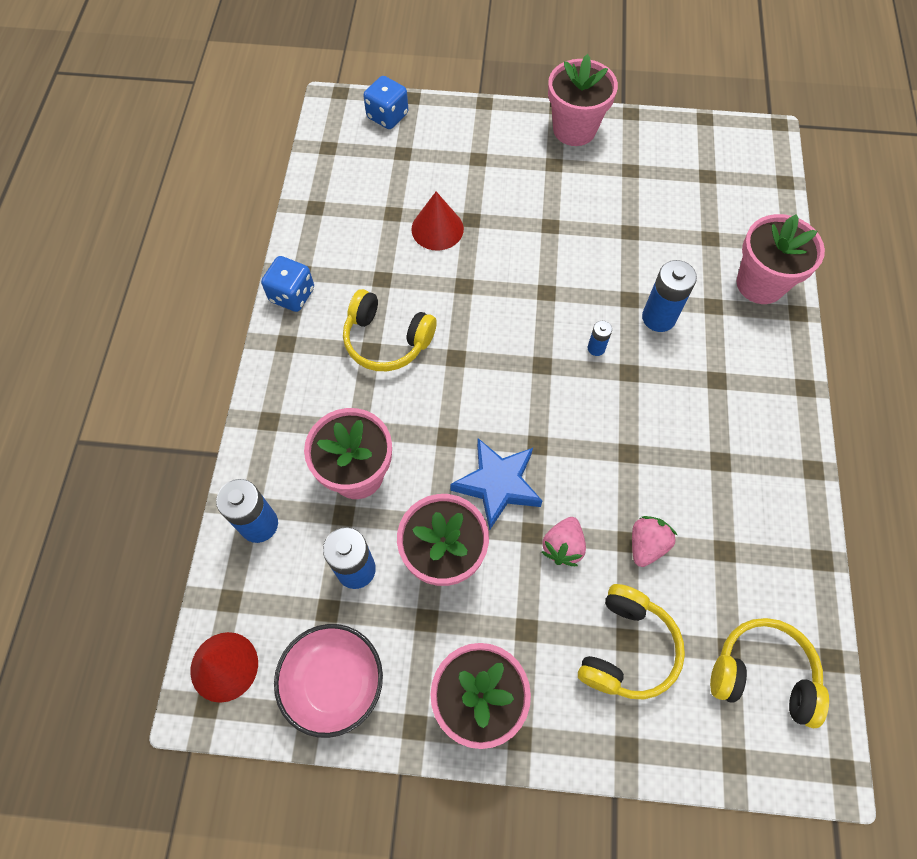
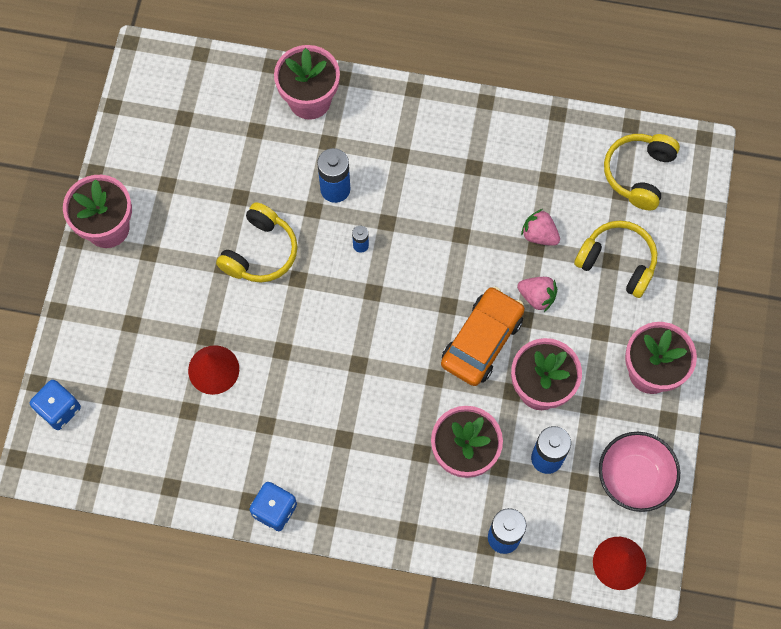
camera: 85 degrees left, 5 degrees up
yellow headphones [343,289,437,371] -> yellow headphones moved to [216,202,297,283]
blue star [450,438,542,530] -> orange car [441,287,525,386]

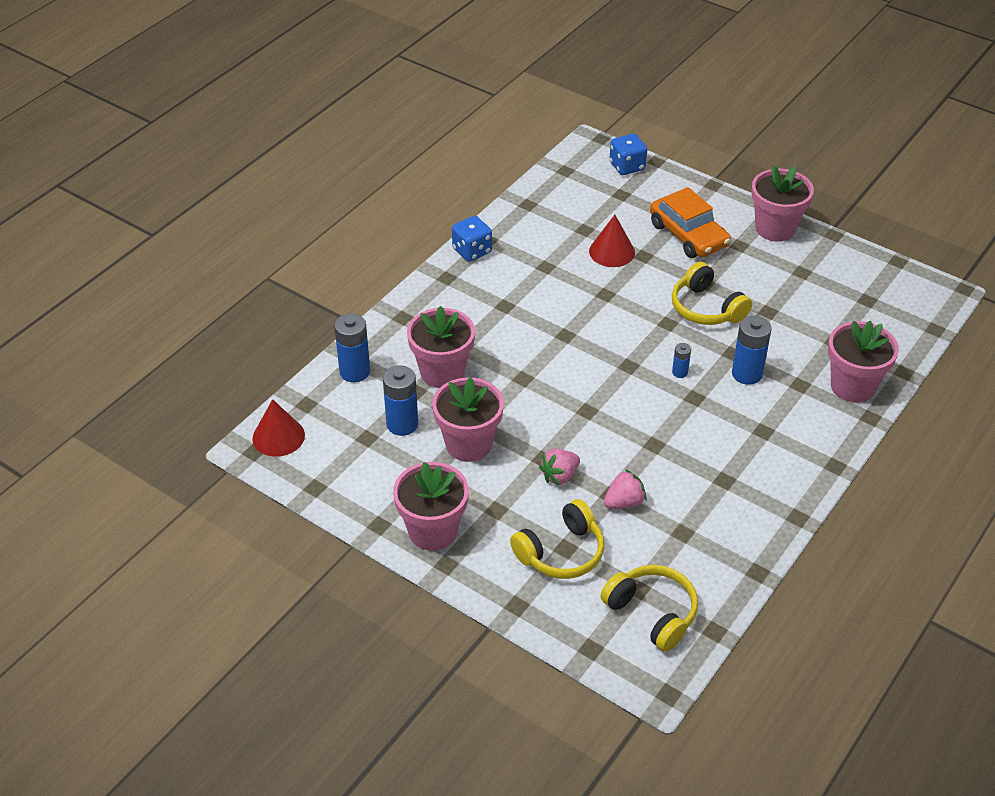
camera: 115 degrees right, 25 degrees down
orange car [441,287,525,386] -> orange car moved to [650,187,731,258]
pink bowl [599,432,680,512] -> none

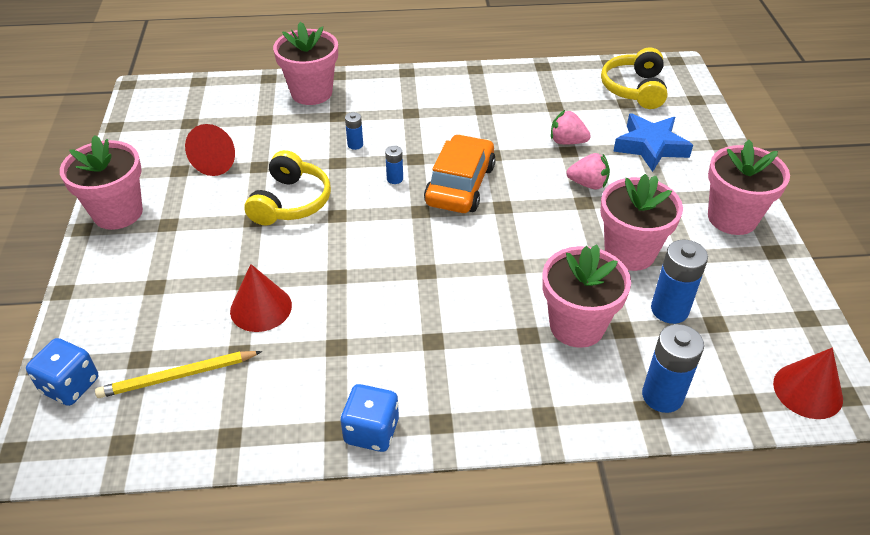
camera: 130 degrees left, 0 degrees up
yellow headphones [510,499,604,579] -> blue star [613,113,693,172]
orange car [650,187,731,258] -> orange car moved to [424,134,496,213]
blue battery [732,316,772,385] -> blue battery [345,112,363,150], size x0.52
none -> yellow pencil [95,351,262,398]
none -> red cone [185,124,235,176]

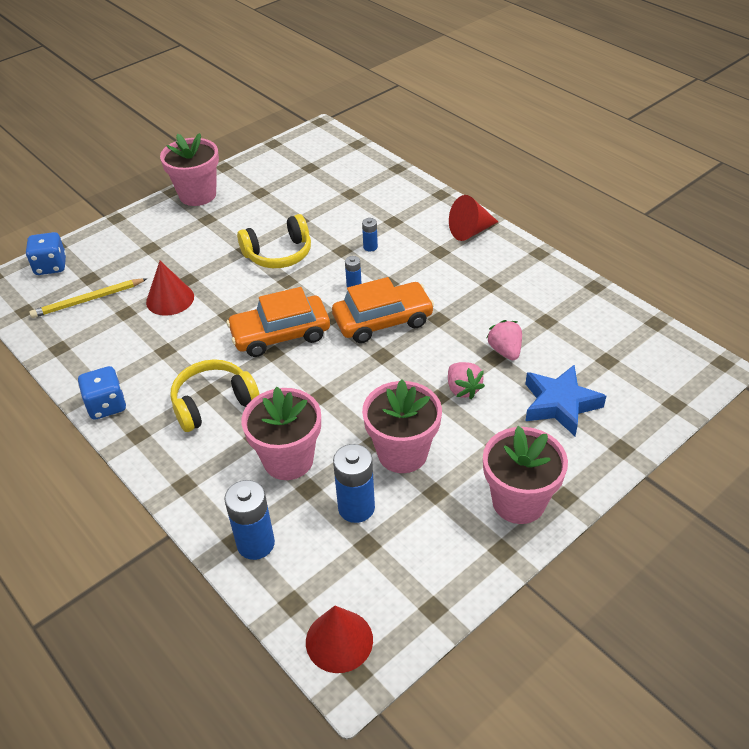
camera: 55 degrees right, 0 degrees up
yellow pencil [95,351,262,398] -> yellow pencil turned 60 degrees counterclockwise [29,278,147,318]
red cone [185,124,235,176] -> red cone moved to [449,195,498,241]
pink flower pot [273,22,338,105] -> none
yellow headphones [601,47,668,109] -> yellow headphones moved to [171,359,259,432]
none -> orange car [226,287,330,357]

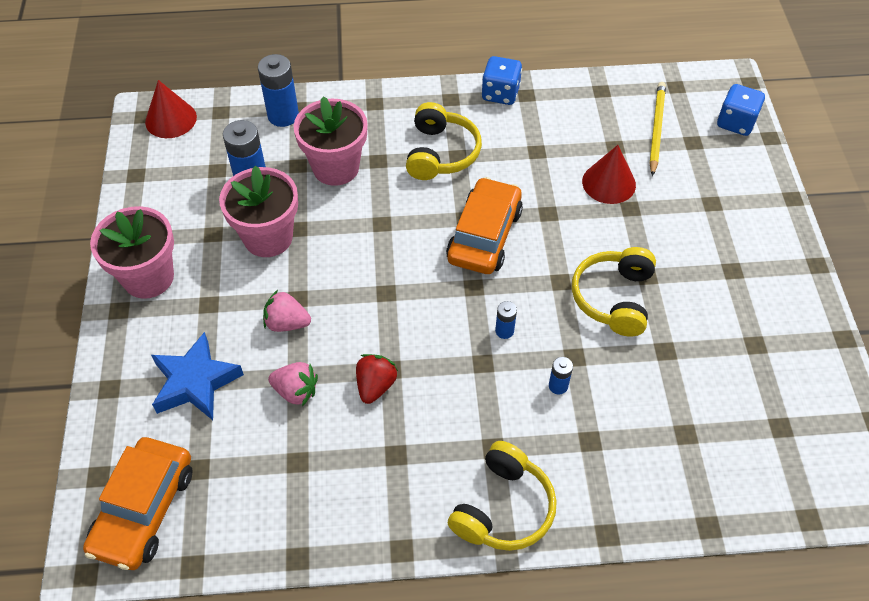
camera: 125 degrees right, 10 degrees up
pink flower pot [160,133,219,206] -> none
orange car [332,277,434,343] -> orange car moved to [83,437,193,570]
red cone [449,195,498,241] -> yellow headphones [448,441,557,551]
none -> red strawberry [356,354,398,404]

